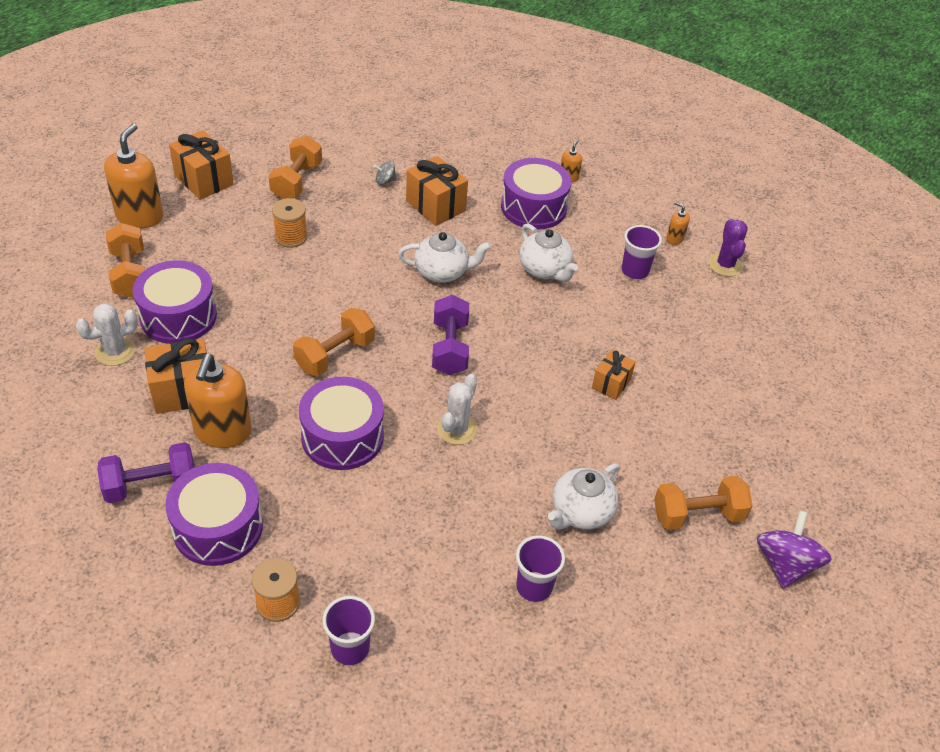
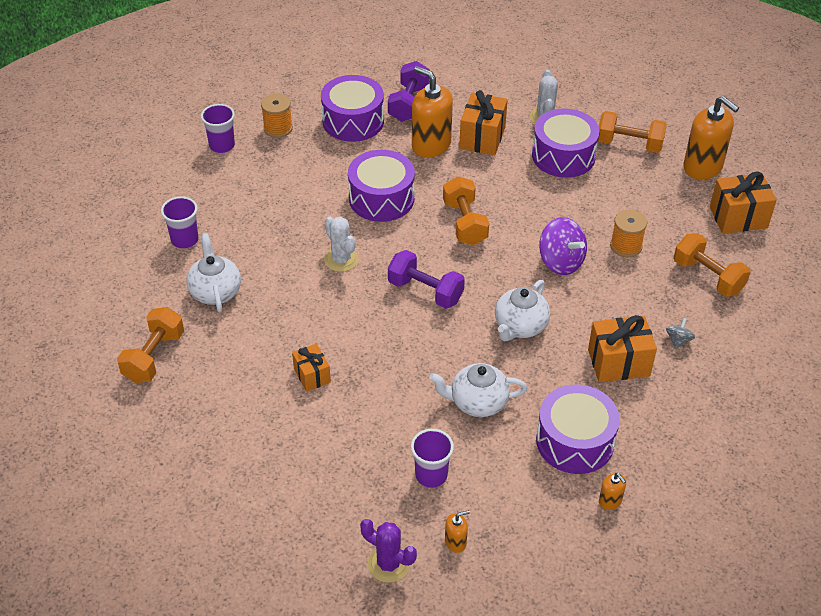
camera: 125 degrees right, 0 degrees up
purple spinning top [757,510,832,589] -> purple spinning top moved to [539,217,587,275]

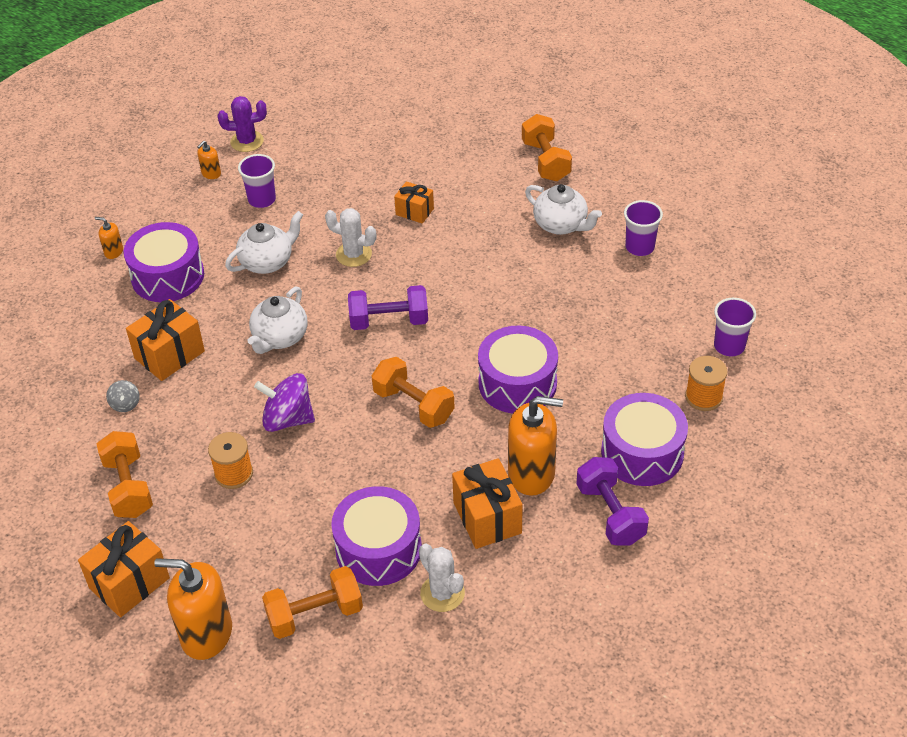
camera: 145 degrees right, 0 degrees up
white cactus [324,217,359,272] -> white cactus moved to [325,208,376,267]
white teapot [495,280,550,341] -> white teapot turned 150 degrees counterclockwise [248,287,308,354]
orange dumbbell [674,233,751,297] -> orange dumbbell turned 60 degrees clockwise [97,431,153,518]

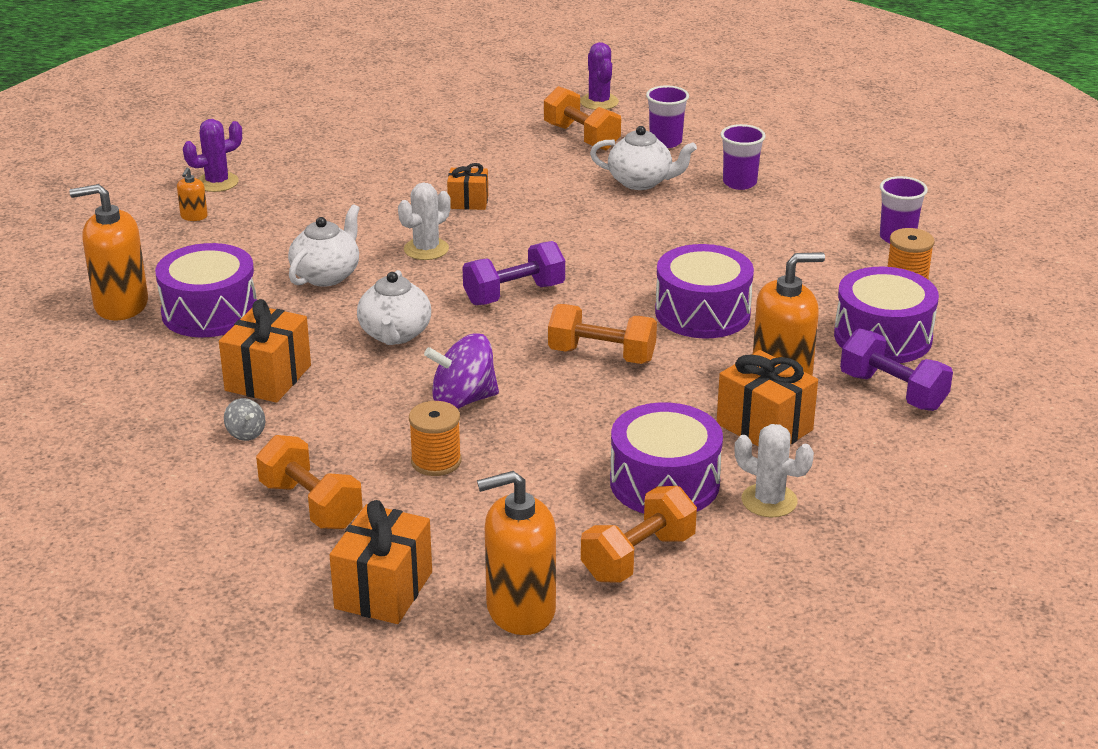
camera: 25 degrees left, 15 degrees down
orange soap dispenser [95,217,123,259] -> orange soap dispenser [70,184,148,320], size x2.24
purple cup [238,154,276,208] -> purple cup moved to [646,85,689,148]
white cactus [325,208,376,267] -> white cactus turned 45 degrees counterclockwise [398,183,451,260]
none -> purple cactus [580,42,619,110]

